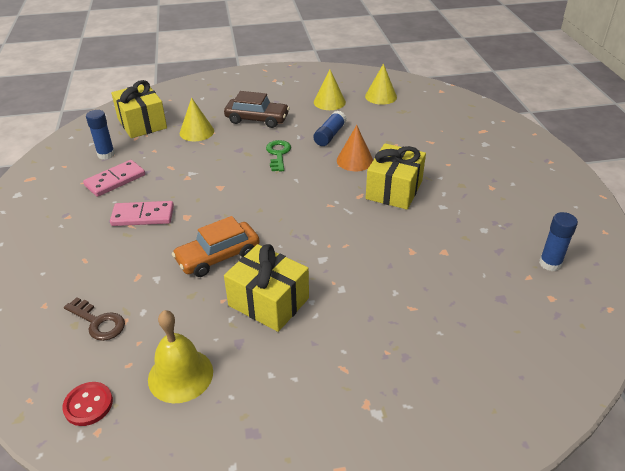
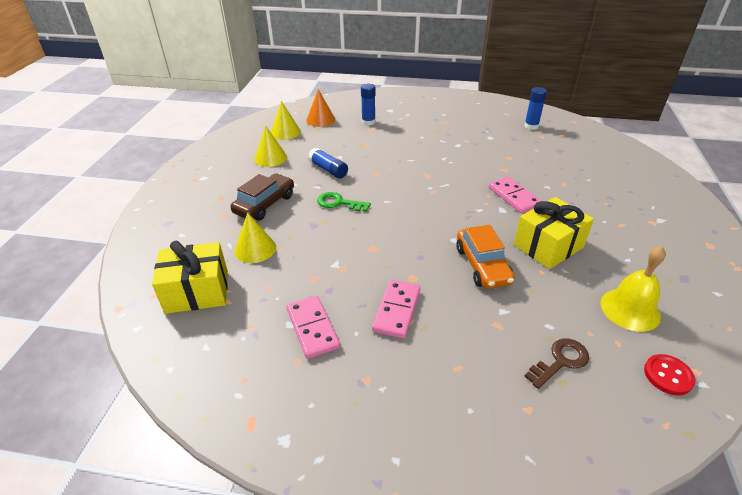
camera: 70 degrees left, 0 degrees up
blue glue stick [86,110,115,160] -> blue glue stick moved to [361,84,376,125]
orange cone [337,125,373,171] -> orange cone moved to [306,89,335,127]
yellow gift [366,143,426,210] -> none
none -> pink domino [489,177,541,214]

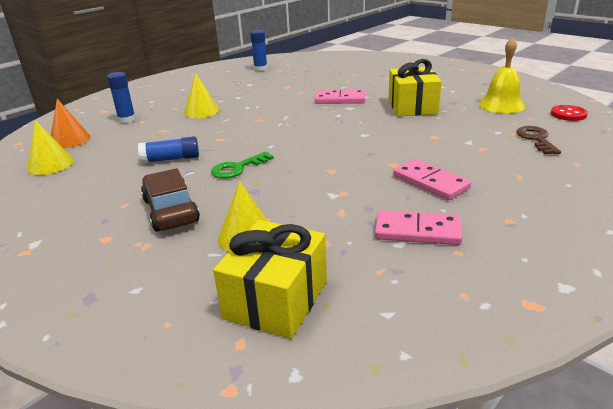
camera: 55 degrees left, 10 degrees down
yellow cone [254,125,287,167] -> yellow cone moved to [184,73,220,118]
orange car [456,225,515,289] -> none

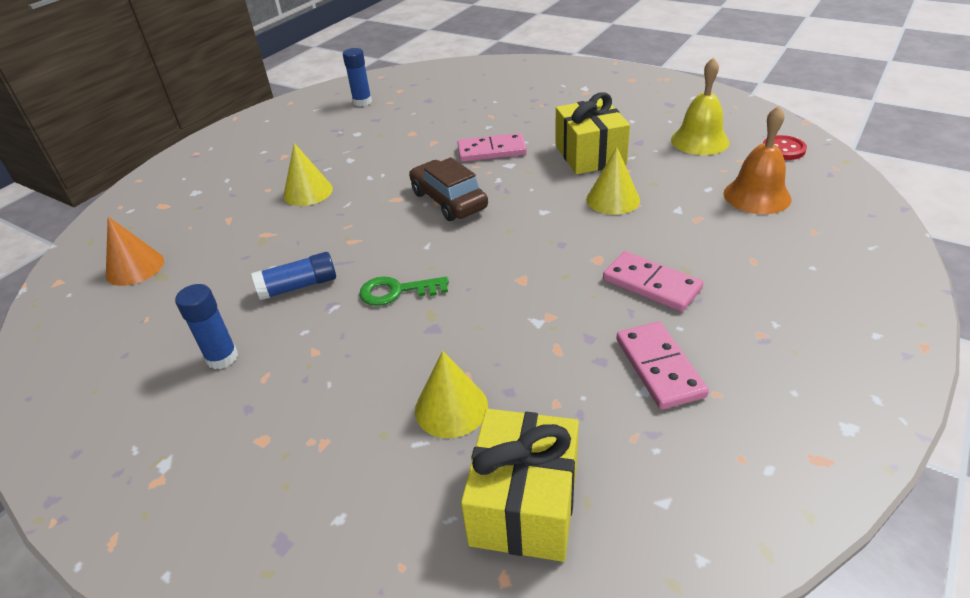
camera: 10 degrees left, 10 degrees up
yellow cone [27,120,74,175] -> yellow cone moved to [586,147,640,215]
blue glue stick [107,72,136,123] -> blue glue stick moved to [175,284,238,369]
brown car [141,168,200,232] -> brown car moved to [409,157,488,221]
green key [211,151,274,179] -> green key turned 45 degrees clockwise [359,276,449,306]
pink domino [375,210,462,245] -> pink domino turned 75 degrees clockwise [616,322,709,409]
brown key [516,126,561,155] -> orange bell [724,106,791,214]

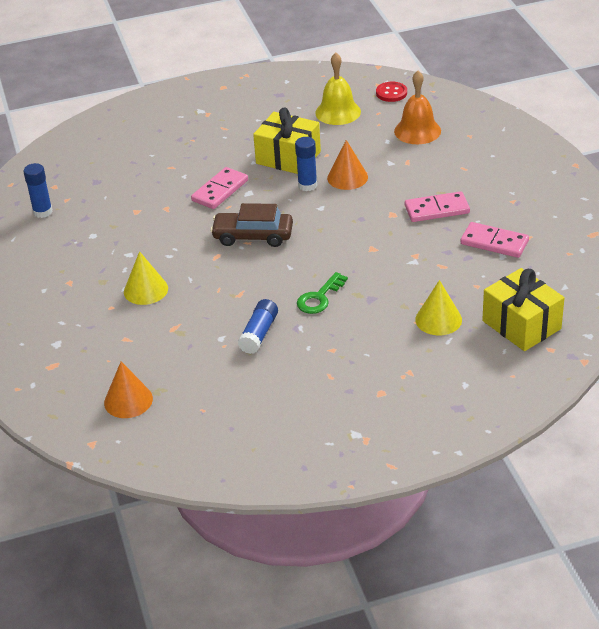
camera: 50 degrees left, 0 degrees up
blue glue stick [175,284,238,369] -> blue glue stick moved to [295,137,317,191]
yellow cone [586,147,640,215] -> orange cone [327,140,368,190]

